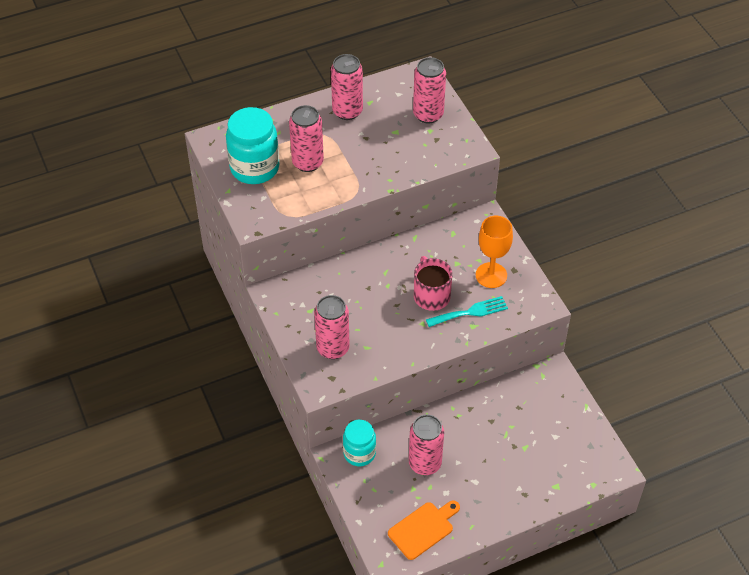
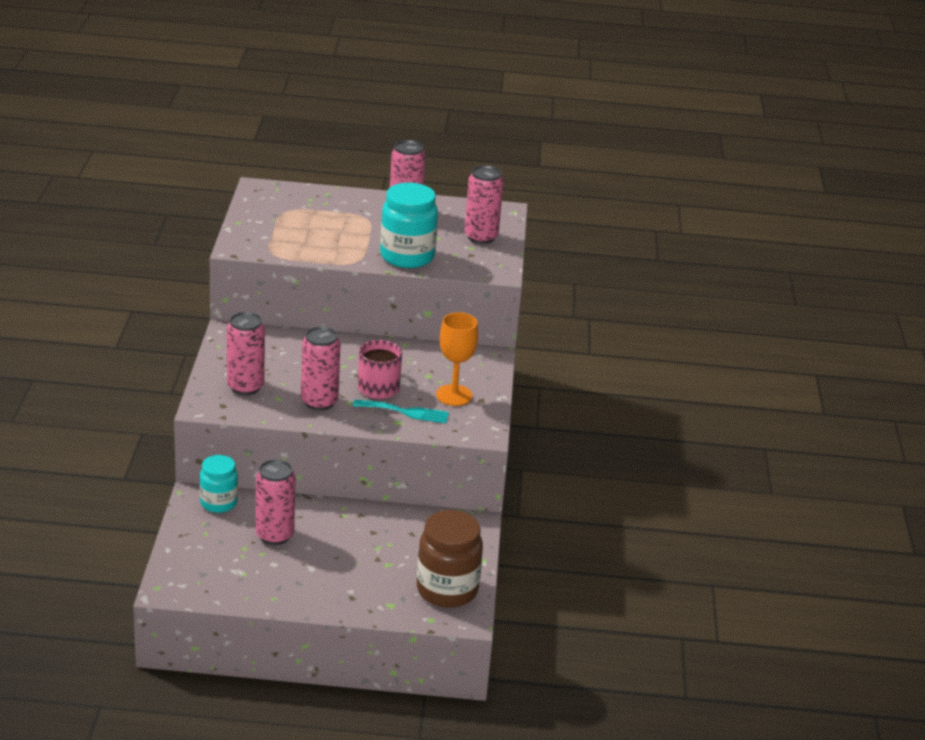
camera: 25 degrees right, 20 degrees down
turquoise jar [226,107,279,184] -> turquoise jar moved to [380,183,438,268]
pink can [289,105,324,172] -> pink can moved to [301,327,340,410]
orange cutting board [388,500,460,560] -> none
none -> brown jar [417,510,483,608]

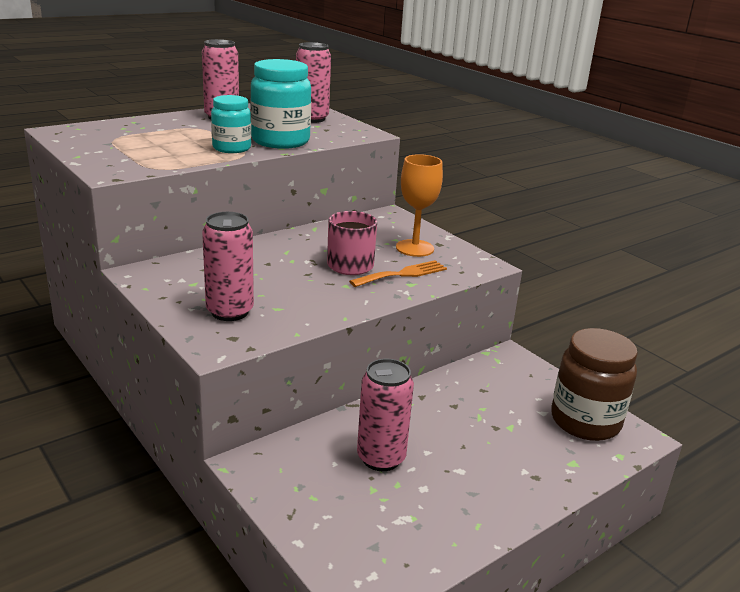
camera: 40 degrees left, 5 degrees down
turquoise jar [200,455,238,513] -> turquoise jar moved to [211,95,251,153]
pink can [301,327,340,410] -> none
turquoise fork [353,400,449,424] -> orange fork [349,260,447,287]

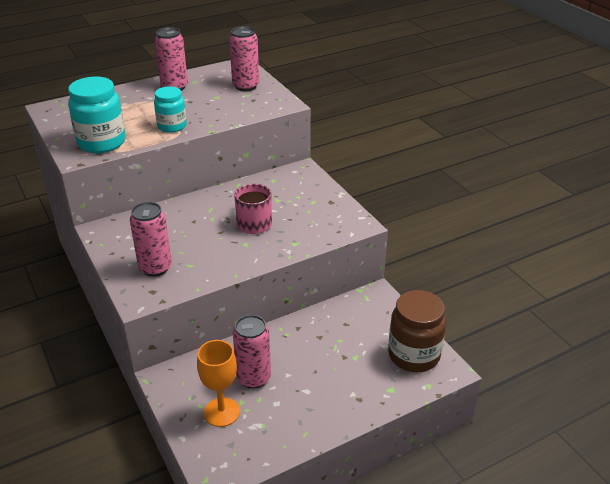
camera: 10 degrees right, 10 degrees up
turquoise jar [250,59,311,149] -> turquoise jar moved to [68,77,126,153]
orange fork [349,260,447,287] -> none
orange goblet [396,154,443,257] -> orange goblet moved to [197,340,240,427]

